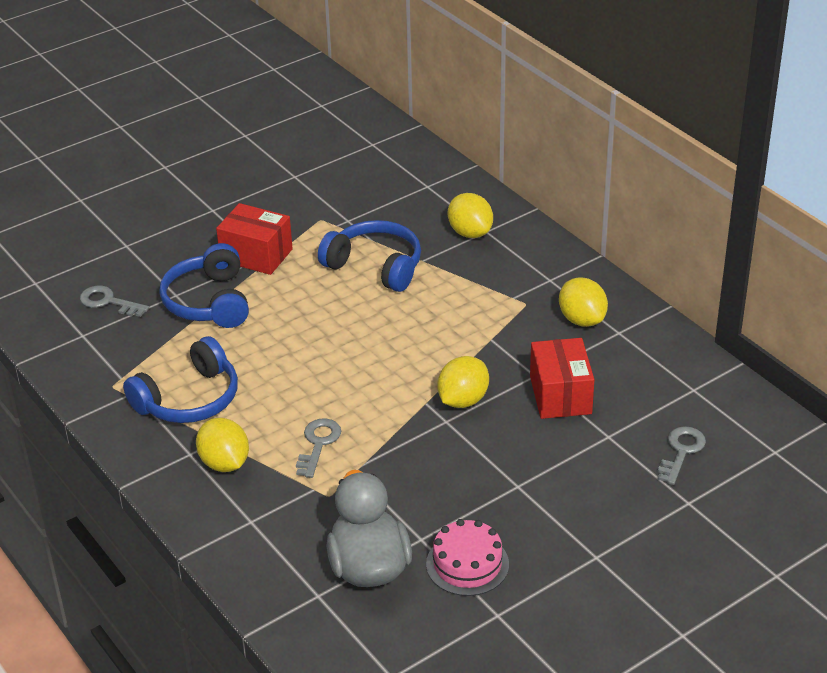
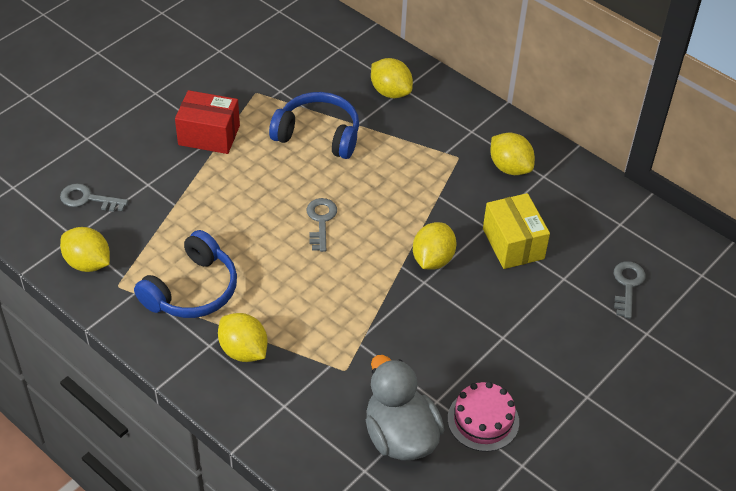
camera: 15 degrees left, 10 degrees up
blue headphones [159,243,249,328] -> none
grey key [296,419,341,478] -> grey key moved to [307,198,337,252]
red box [530,338,594,419] -> yellow box [483,193,550,269]
none -> yellow lemon [60,227,110,272]

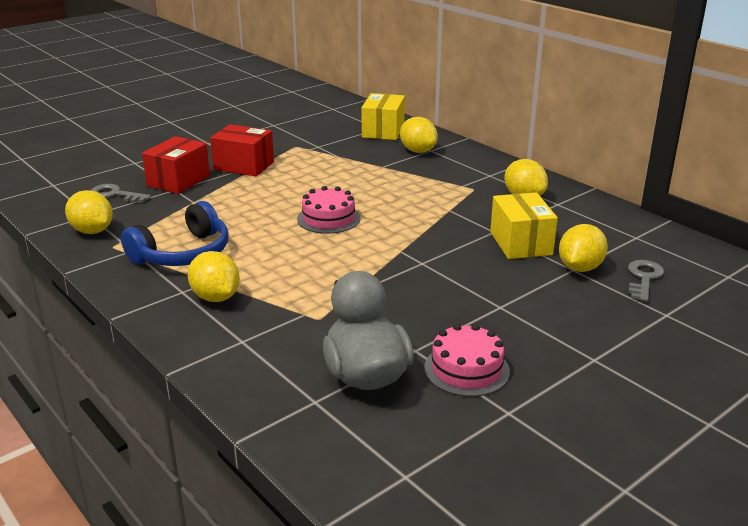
camera: 10 degrees right, 20 degrees down
blue headphones [269,92,359,159] -> none
grey key [307,198,337,252] -> pink cake [297,186,360,234]
yellow lemon [413,222,456,270] -> yellow lemon moved to [559,224,608,272]
none -> red box [142,136,210,194]
none -> yellow box [362,93,405,140]

